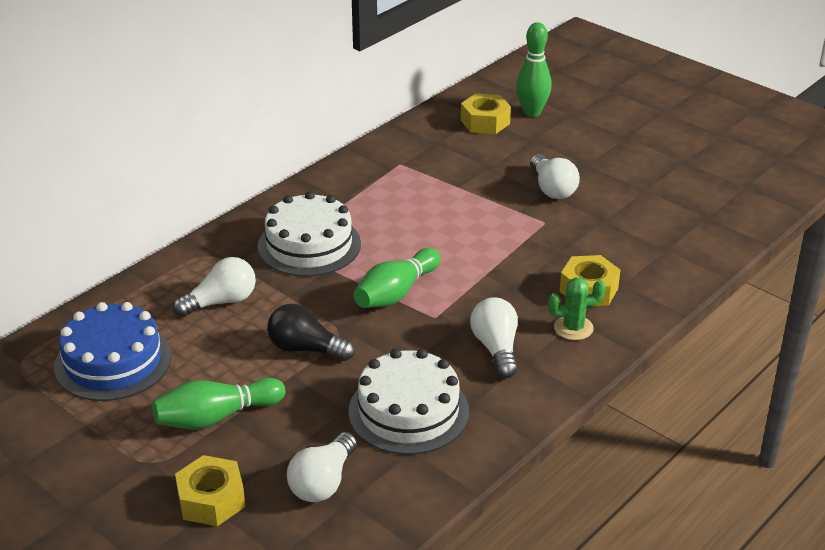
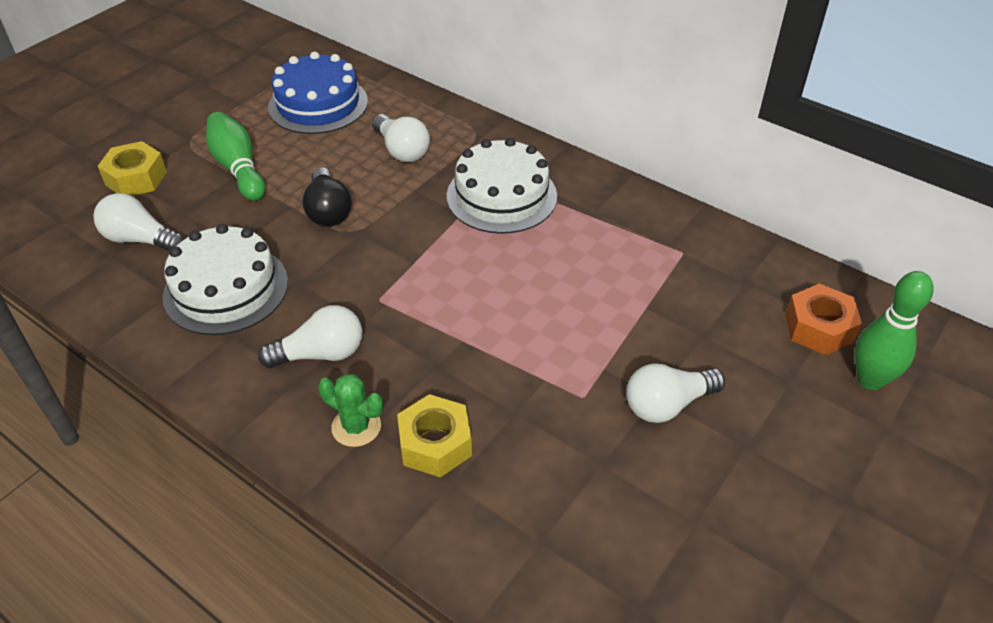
camera: 85 degrees right, 10 degrees up
black light bulb [267,304,355,361] -> black light bulb turned 150 degrees clockwise [302,167,352,227]
green bowling pin [354,248,441,308] -> none
yellow nut [461,93,511,134] -> orange nut [785,283,862,355]
green cactus [548,277,606,340] -> green cactus turned 45 degrees counterclockwise [318,374,383,447]

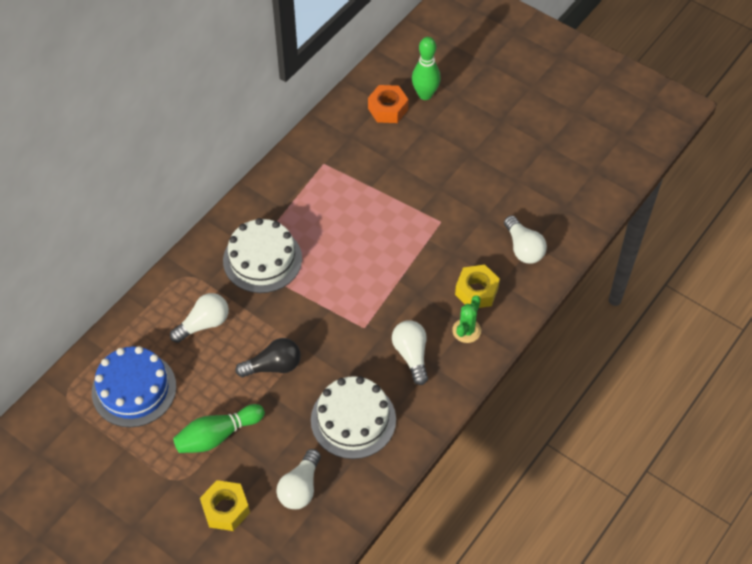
camera: 90 degrees left, 10 degrees up
white light bulb [626,364,725,423] -> white light bulb moved to [504,215,547,264]

